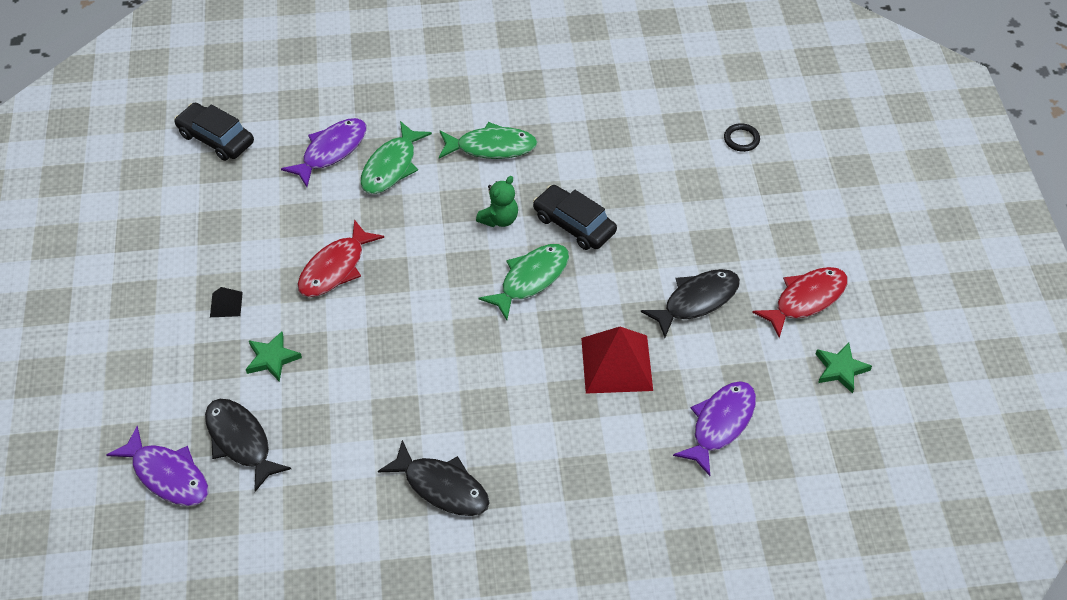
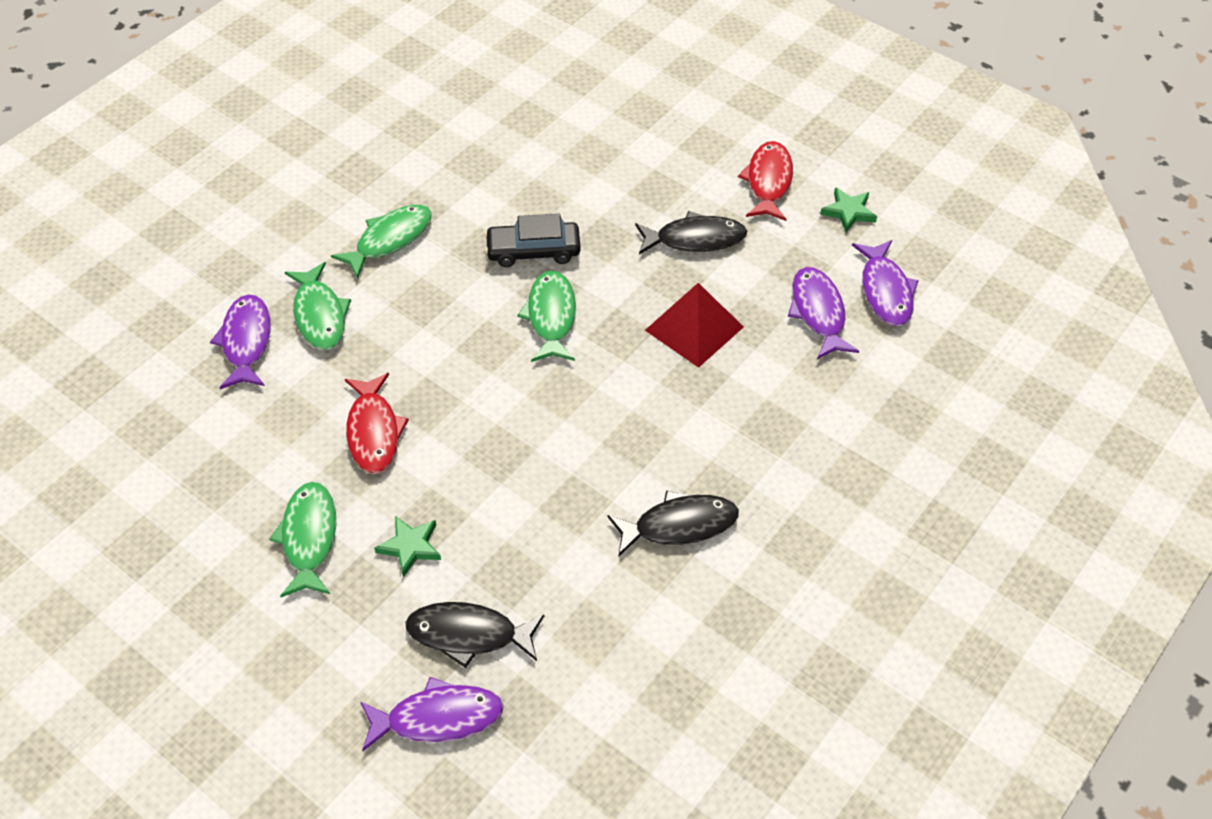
camera: 45 degrees left, 0 degrees up
black car [174,103,254,161] -> none
black pyramid [210,287,243,317] -> green fish [269,482,336,597]
green teddy bear [476,176,518,227] -> none
black fish [641,269,740,338] -> black fish turned 75 degrees clockwise [635,211,747,255]
black ring [724,123,760,152] -> none
none -> purple fish [852,240,919,327]

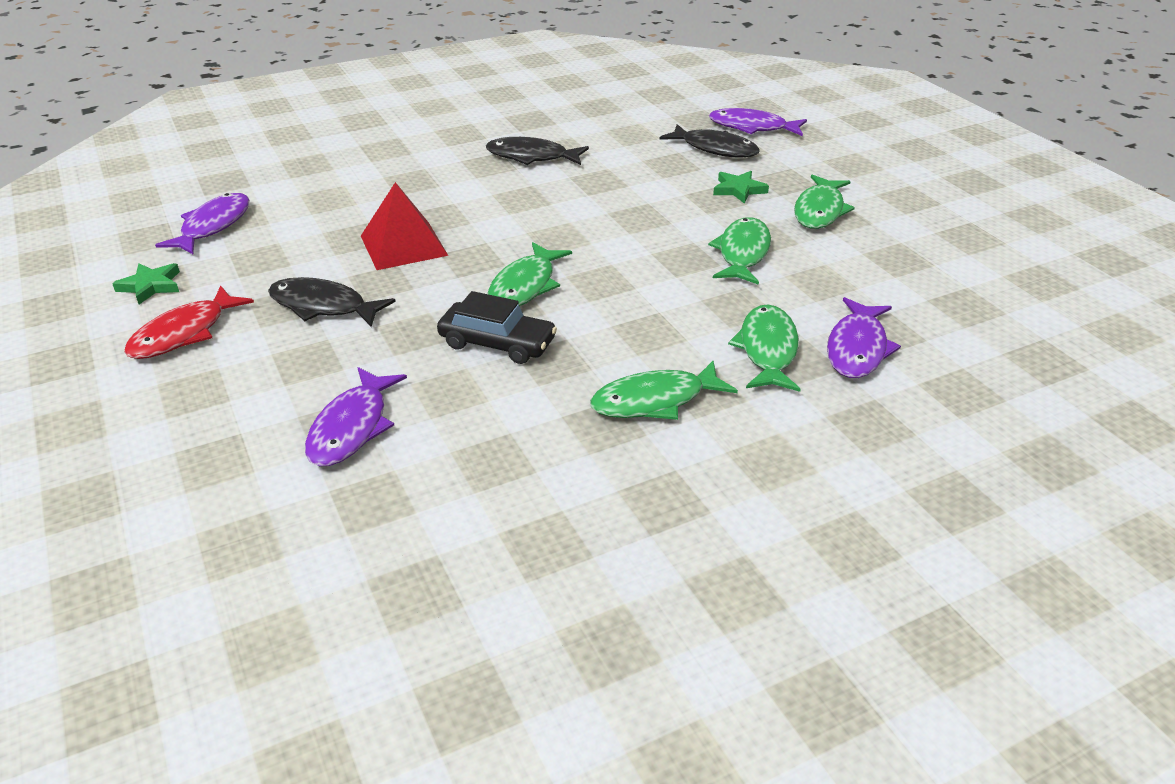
camera: 155 degrees left, 15 degrees down
red fish [345,373,409,474] -> green fish [708,217,771,285]
purple fish [788,267,859,359] -> purple fish moved to [305,367,407,466]

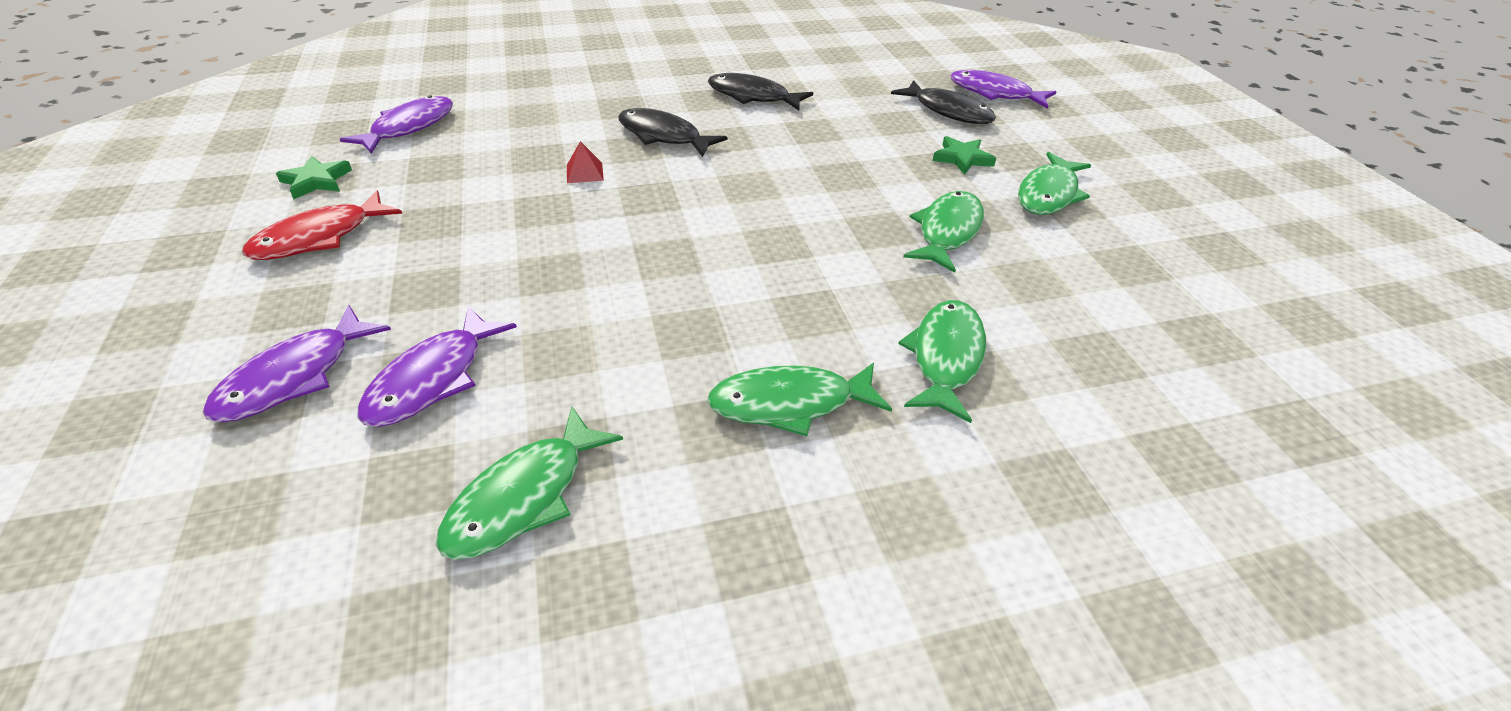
camera: 10 degrees right, 5 degrees up
black fish [268,277,396,327] -> black fish moved to [618,108,728,157]
red pyramid [361,182,448,270] -> red pyramid [567,141,604,183], size x0.47
black car [437,291,557,364] -> none
green fish [488,242,572,306] -> green fish moved to [436,407,623,560]
purple fish [827,297,901,378] -> purple fish moved to [203,305,391,422]

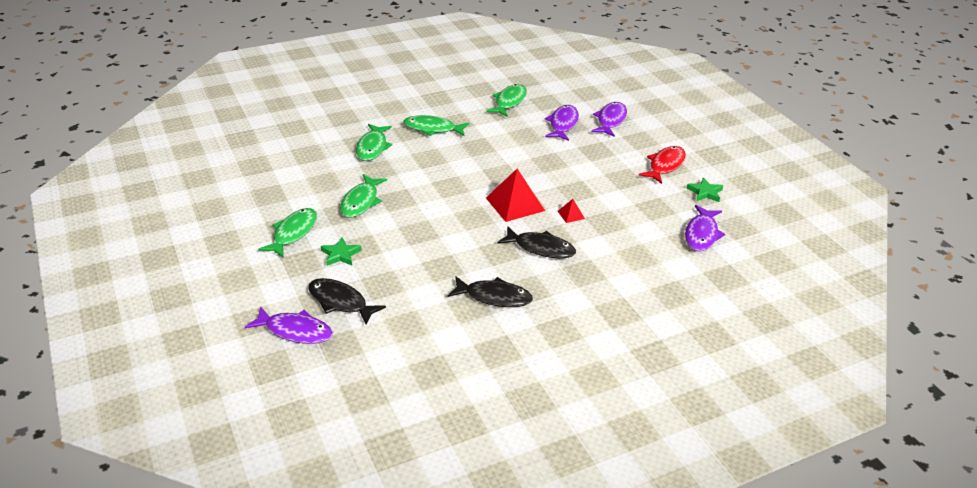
camera: 170 degrees right, 5 degrees down
green fish [707,363,892,436] -> green fish turned 150 degrees counterclockwise [403,115,469,136]
none -> red pyramid [486,169,545,222]

